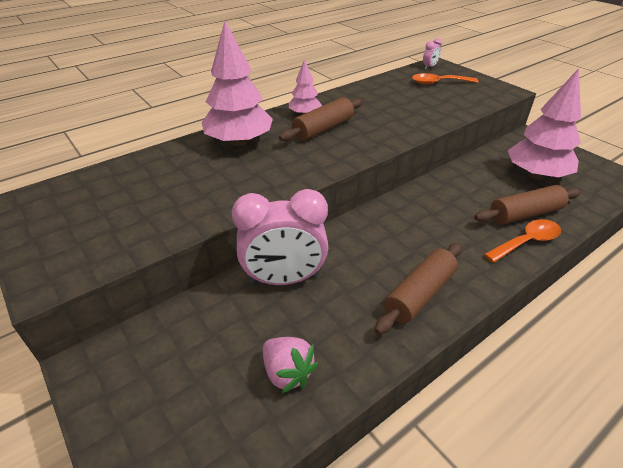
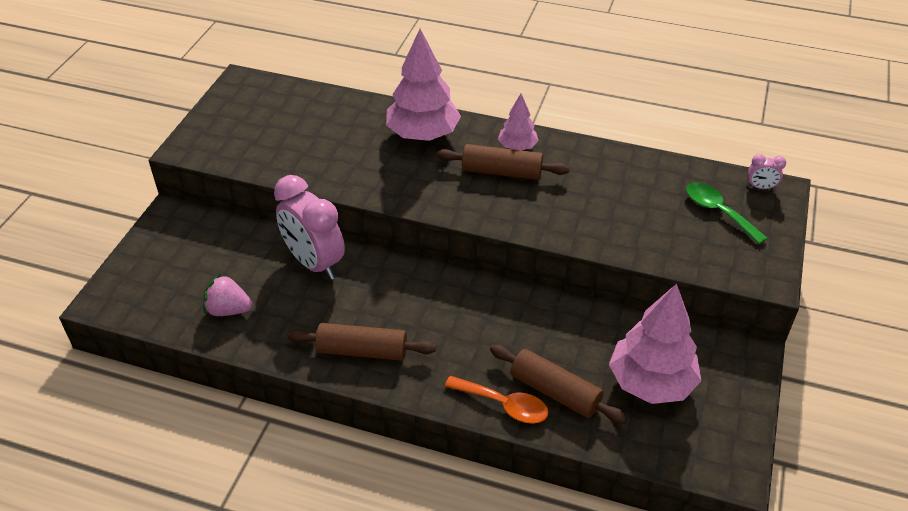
camera: 55 degrees right, 5 degrees up
pink strawberry [263,337,318,393] -> pink strawberry turned 90 degrees clockwise [203,273,252,316]
orange spoon [412,73,478,84] -> green spoon [686,182,767,244]

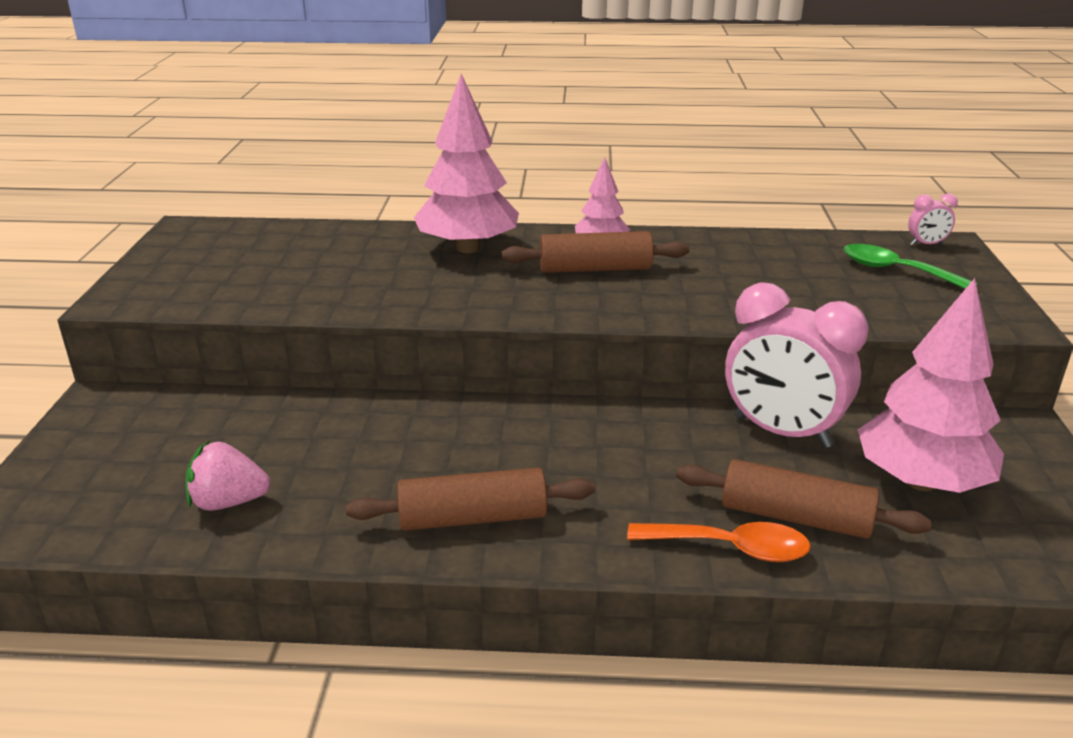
camera: 15 degrees left, 15 degrees down
pink clock [274,175,345,280] -> pink clock moved to [725,282,869,448]

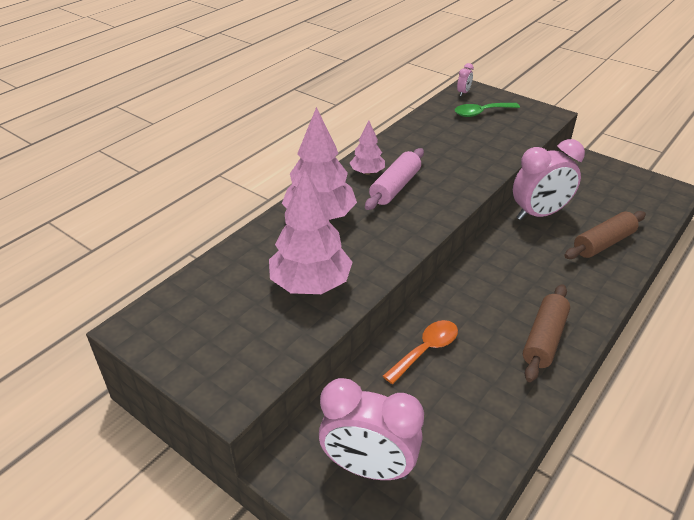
camera: 55 degrees left, 10 degrees up
pink strawberry [186,441,271,511] -> none
brown rolling pin [502,231,689,273] -> pink rolling pin [365,148,424,210]
orange spoon [627,522,811,562] -> orange spoon moved to [383,320,458,384]
pink tree [858,278,1004,493] -> pink tree moved to [269,169,353,294]
none -> pink clock [319,378,424,480]

